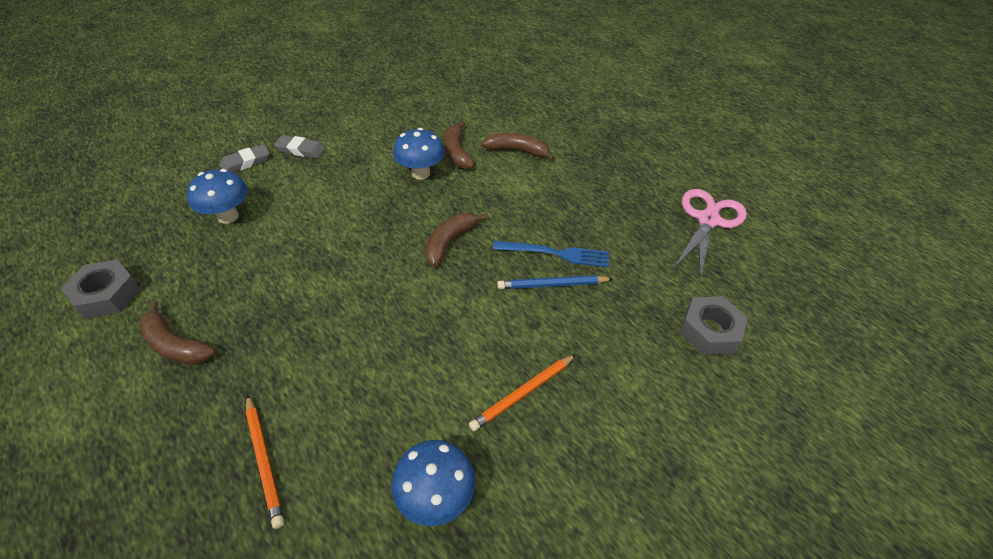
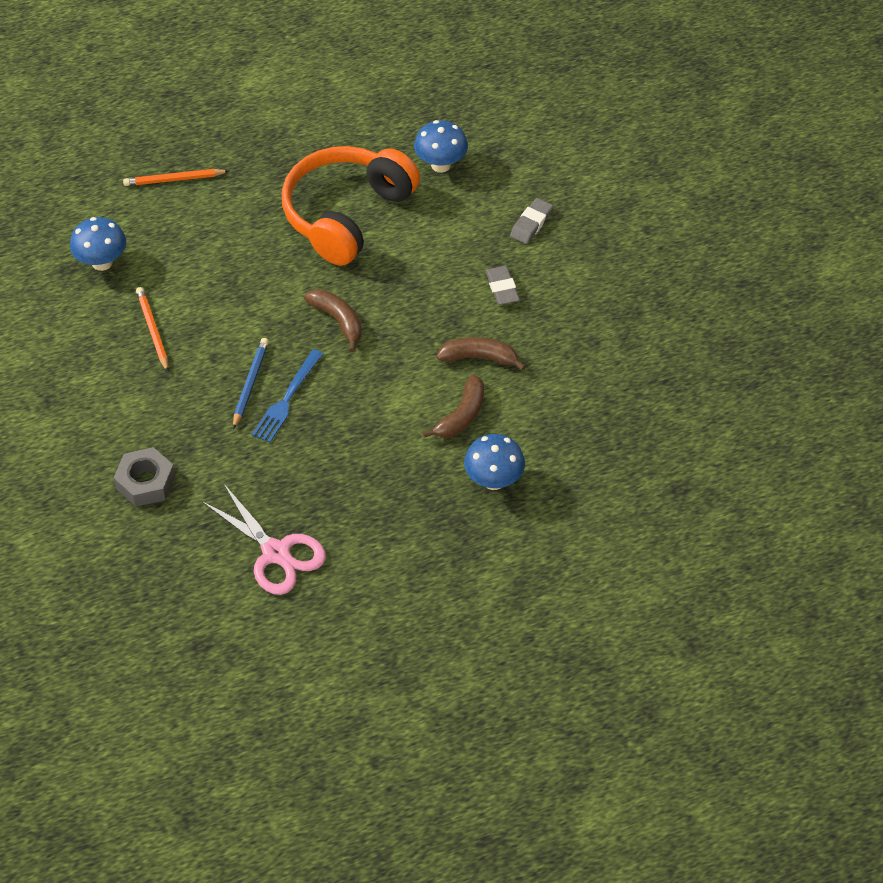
camera: 110 degrees right, 5 degrees up
grey nut [61,259,140,319] -> none
brown banana [139,301,216,365] -> none
grey eraser [220,144,270,172] -> grey eraser moved to [485,266,520,305]
blue mushroom [393,128,445,180] -> blue mushroom moved to [464,434,525,490]
none -> orange headphones [282,146,420,266]

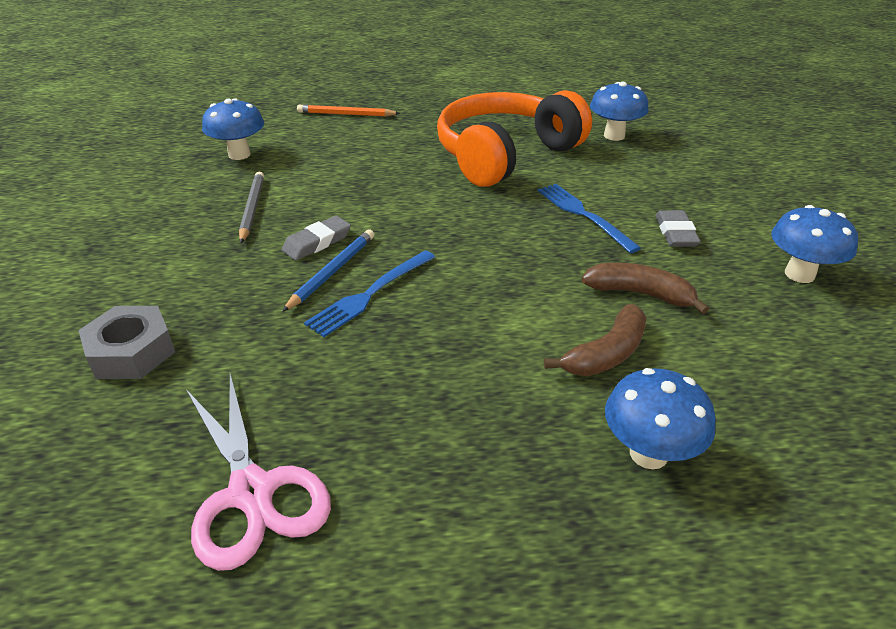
camera: 15 degrees right, 15 degrees down
orange pencil [136,287,168,372] -> grey pencil [239,172,264,243]
brown banana [304,289,362,352] -> none
grey eraser [510,198,553,244] -> grey eraser moved to [282,216,351,261]
none -> blue fork [538,184,641,253]
none -> blue mushroom [771,205,858,283]

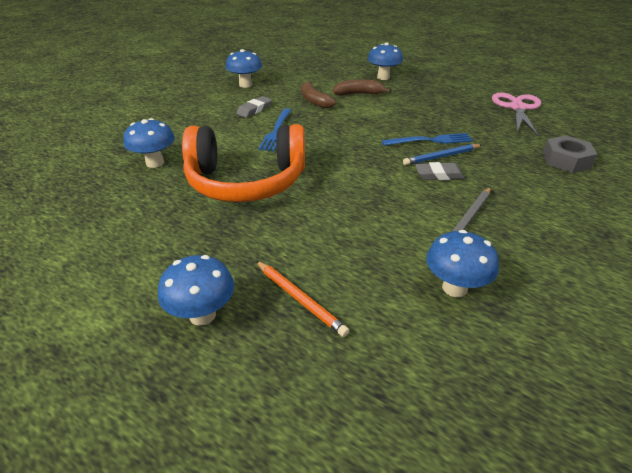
camera: 140 degrees left, 0 degrees up
none -> blue mushroom [158,255,234,326]

